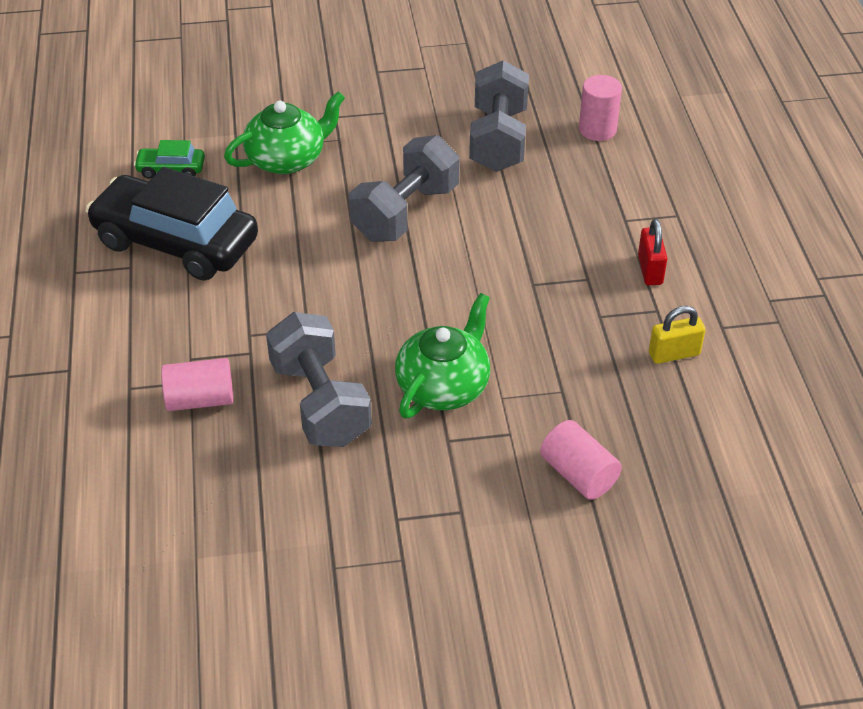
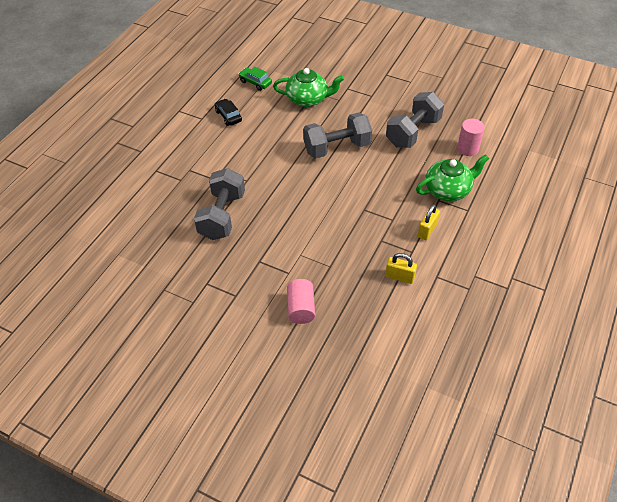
camera: 35 degrees right, 5 degrees up
black car [85,167,258,281] -> black car [215,99,242,126], size x0.43
pink cylinder [161,358,233,411] -> none
green teapot [395,293,490,419] -> green teapot moved to [416,154,489,201]
red padlock [638,219,667,285] -> yellow padlock [418,204,440,240]

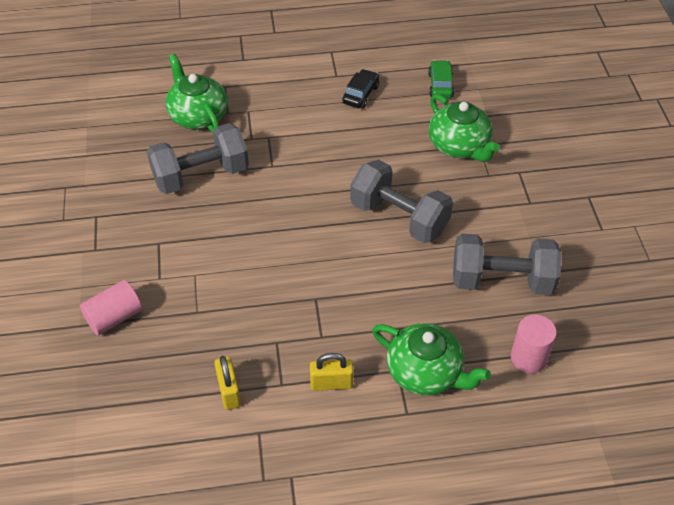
camera: 55 degrees right, 0 degrees up
none -> green teapot [165,54,228,133]

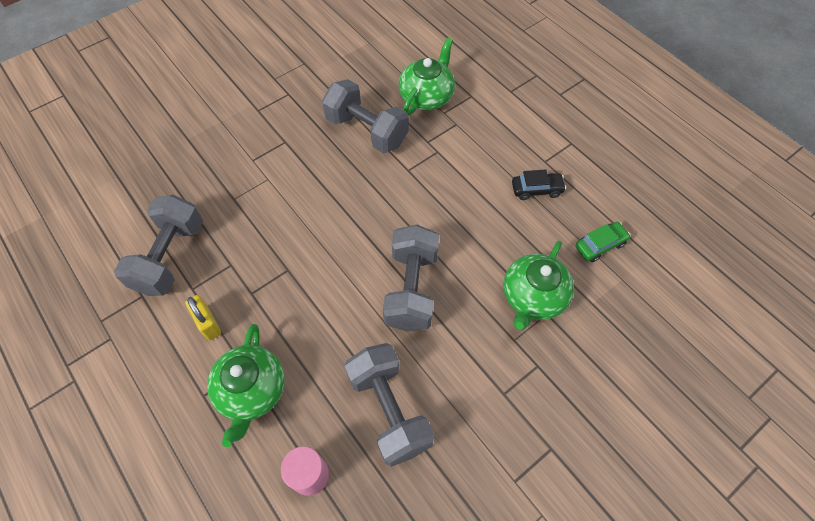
camera: 60 degrees right, 10 degrees up
pink cylinder [80,280,142,335] -> none
yellow padlock [214,356,241,410] -> grey dumbbell [114,194,203,296]

